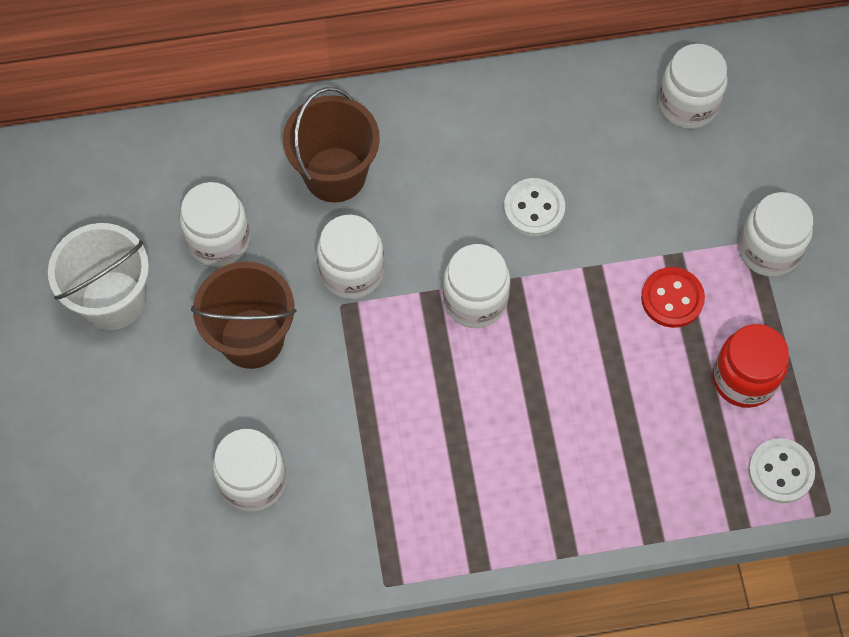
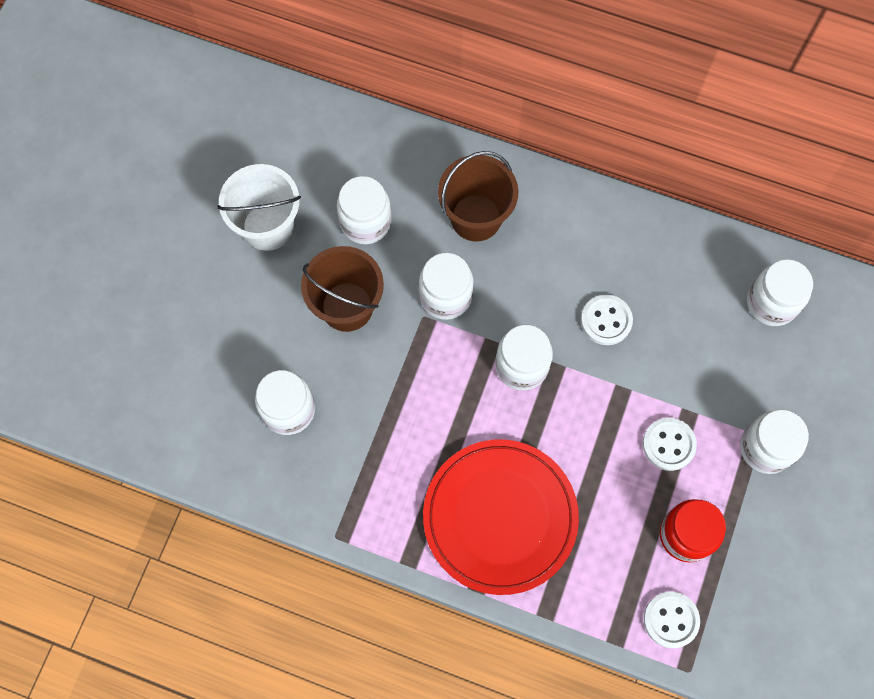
camera: 30 degrees right, 5 degrees up
red button [641,267,705,328] -> white button [643,418,697,471]
none -> red plate [423,439,579,595]

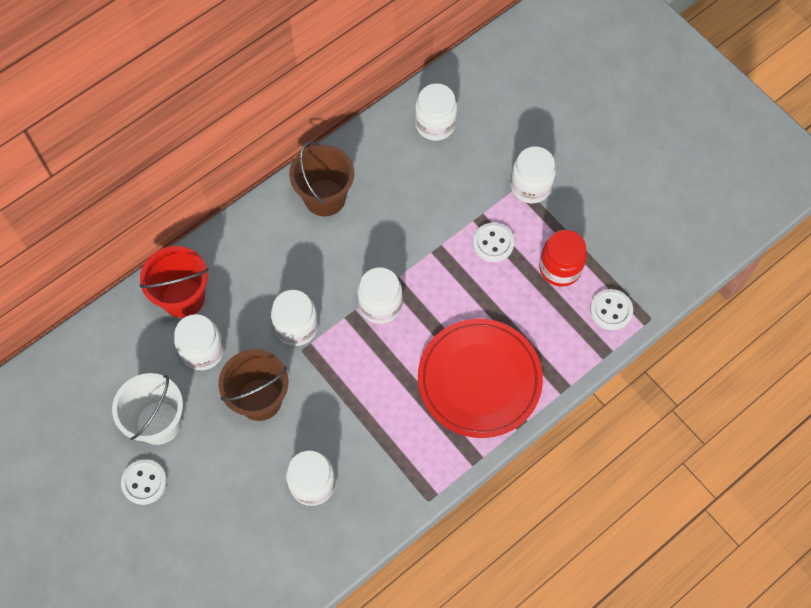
camera: 60 degrees left, 5 degrees down
brown bucket [438,151,518,242] -> brown bucket moved to [289,141,354,216]
white button [581,295,633,345] -> white button moved to [121,459,167,505]
none -> red bucket [140,246,208,318]

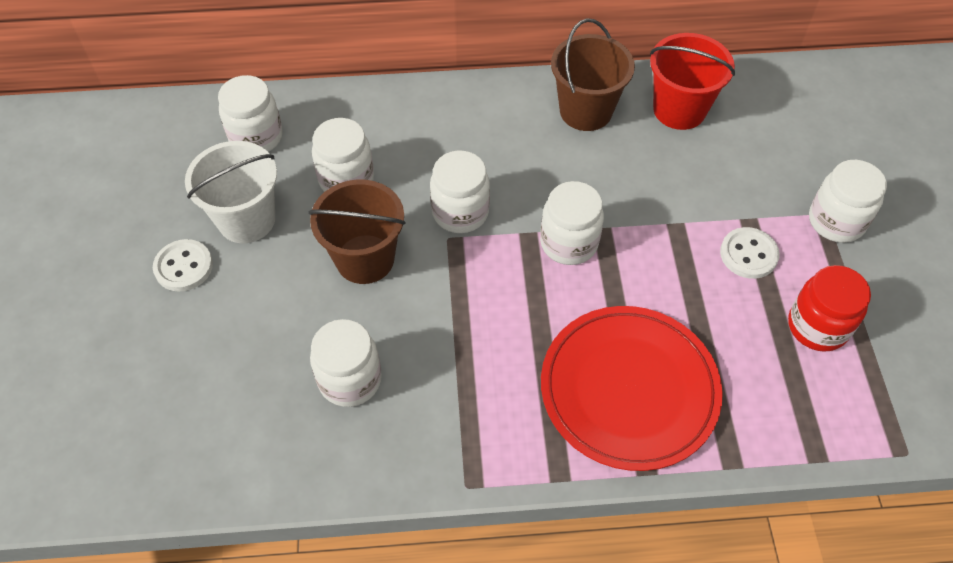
camera: 35 degrees right, 10 degrees down
red bucket [140,246,208,318] -> red bucket moved to [650,33,735,130]
white jar [415,83,457,141] -> white jar moved to [218,75,283,152]
white button [590,289,633,330] -> none

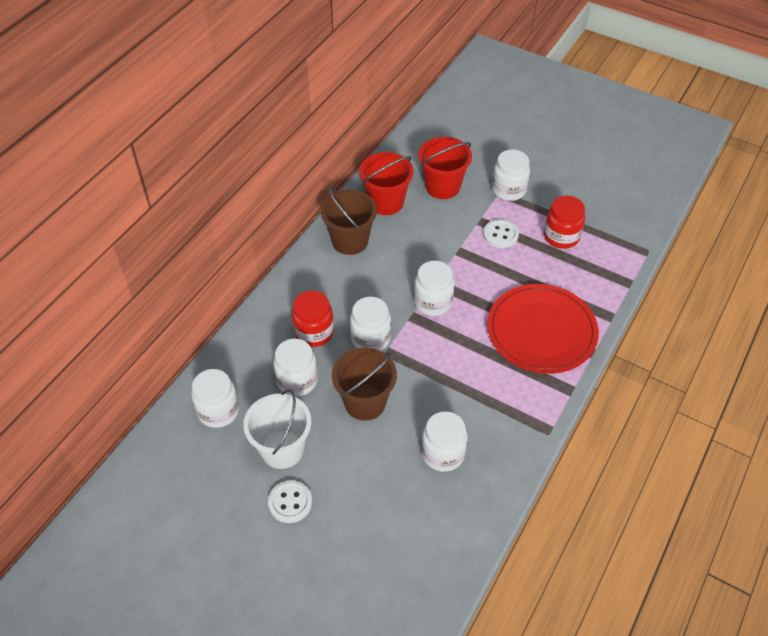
camera: 55 degrees left, 5 degrees down
none -> red jar [292,291,334,347]
none -> red bucket [418,137,472,199]

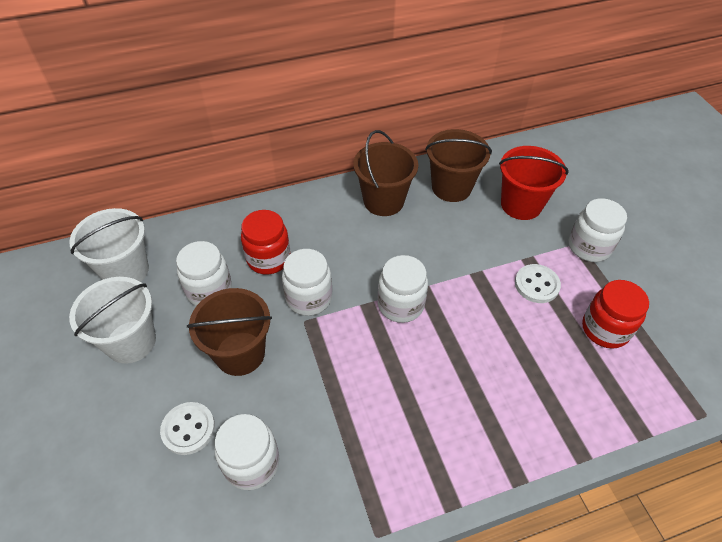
camera: 40 degrees right, 0 degrees up
white jar [191,369,239,428] -> white bucket [69,208,149,282]
white button [268,480,312,523] -> white button moved to [160,402,215,455]
red bucket [359,152,414,215] -> brown bucket [425,129,492,202]
red plate [487,284,599,374] -> none

